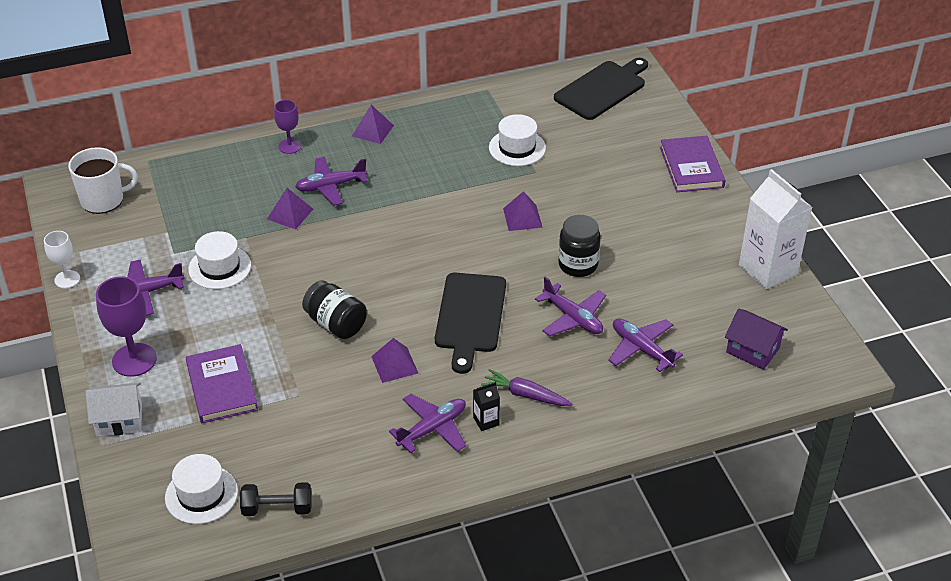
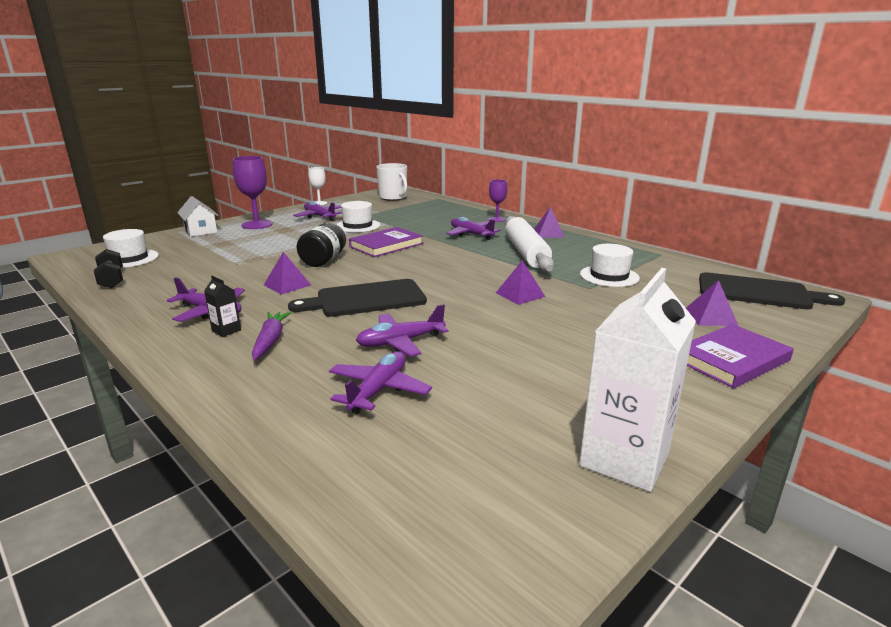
camera: 65 degrees right, 20 degrees down
purple book [186,344,258,423] -> purple book moved to [349,227,423,257]
purple pyramid [267,188,313,229] -> purple pyramid moved to [686,280,738,326]
purple plane [535,277,606,336] -> purple plane turned 45 degrees clockwise [356,304,449,357]
black jar [558,215,601,277] -> none
purple house [725,309,788,370] -> none
none -> white rolling pin [505,216,554,272]

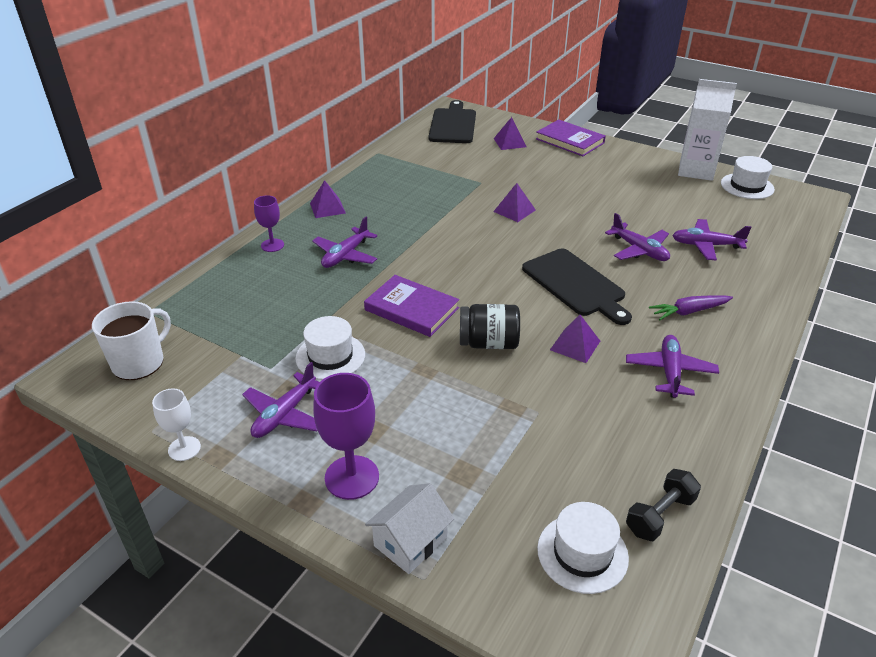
camera: 105 degrees left, 15 degrees up
black carton [204,276,241,337] -> none
white rolling pin [505,216,554,272] -> none
white hat [580,244,640,287] -> white hat moved to [721,156,775,199]

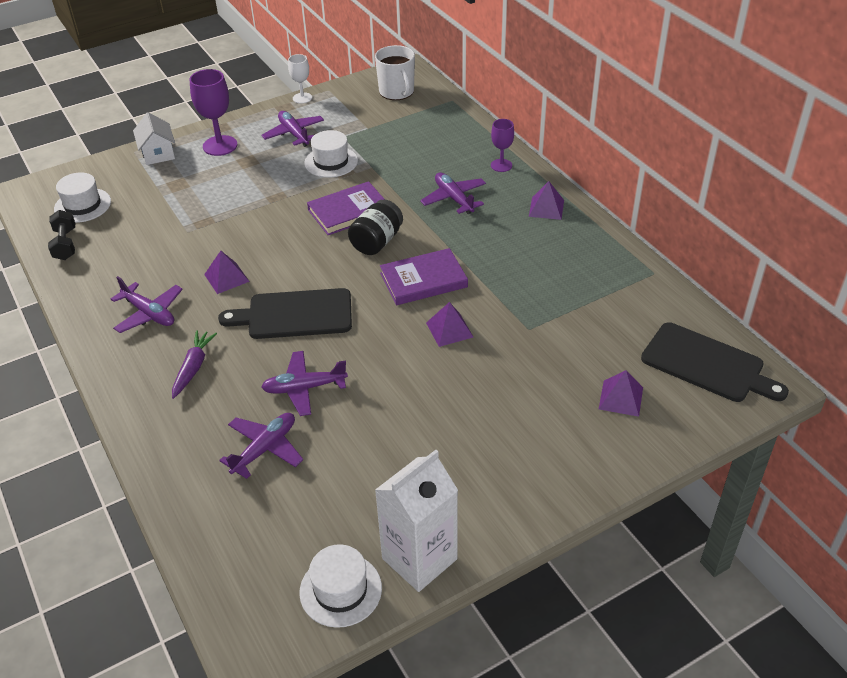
camera: 120 degrees right, 5 degrees up
black jar [460,304,520,349] -> black jar moved to [348,199,403,255]
purple book [536,119,606,156] -> purple book moved to [380,248,468,305]

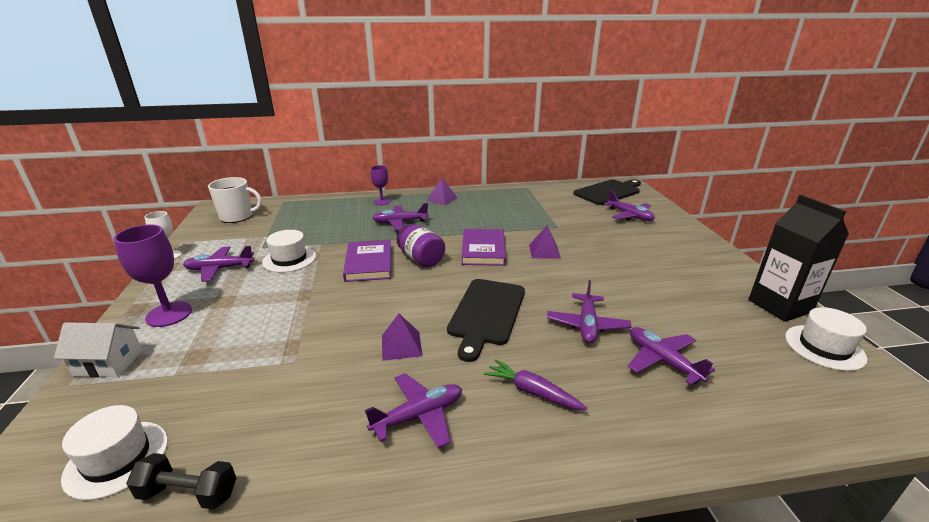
camera: 70 degrees left, 15 degrees down
black jar [348,199,403,255] -> purple jar [397,224,445,267]
white carton [375,450,458,592] -> black carton [749,195,849,322]
purple pyramid [599,370,643,417] -> purple plane [604,190,655,221]

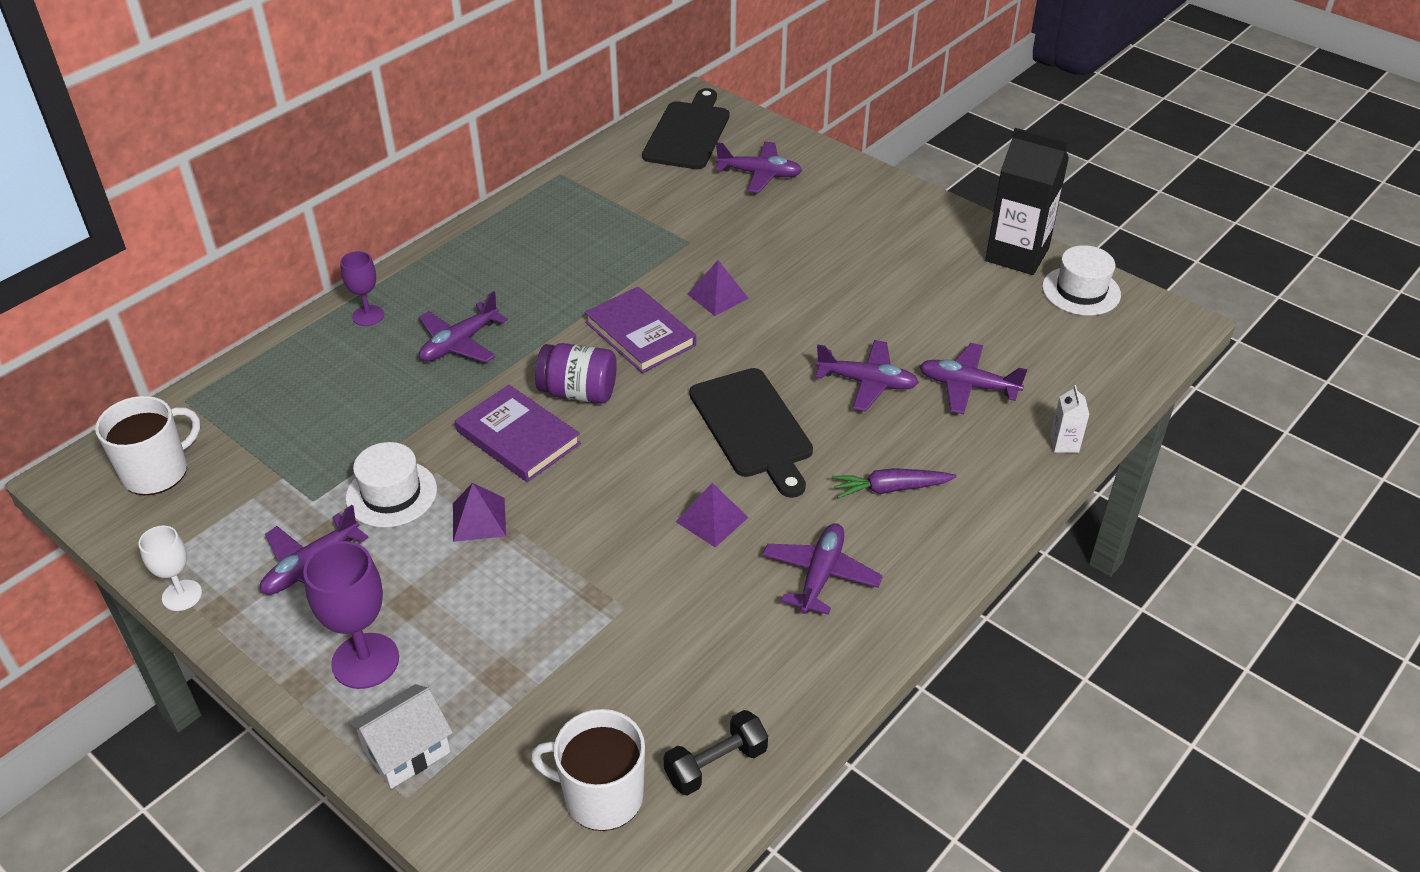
camera: 40 degrees left, 15 degrees up
white hat [61,405,168,500] -> white mug [531,709,645,831]
purple pyramid [427,177,458,205] -> purple pyramid moved to [453,483,506,542]
purple plane [547,280,632,344] -> purple plane turned 45 degrees counterclockwise [815,340,919,412]
none -> white carton [1050,385,1090,453]

